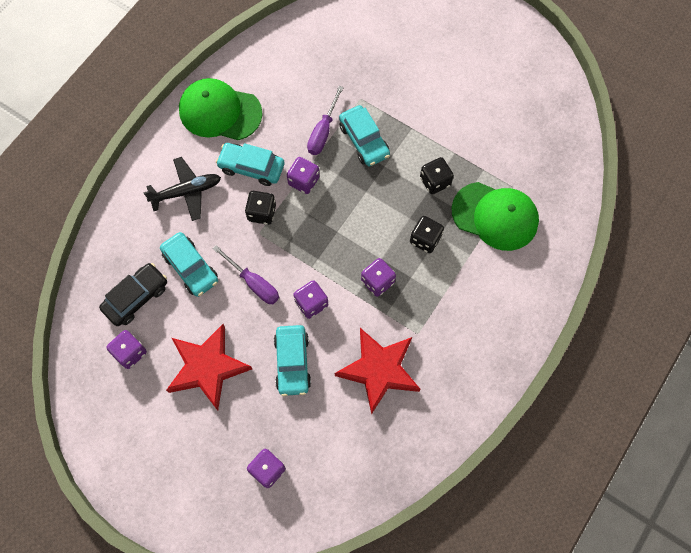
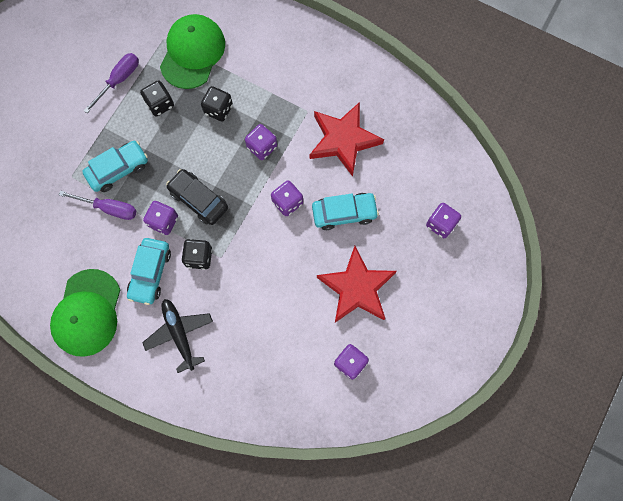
camera: 95 degrees left, 5 degrees up
black car [99,263,167,326] -> black car moved to [166,169,228,225]
turquoise car [160,232,218,297] -> none
purple screwdriver [213,245,279,304] -> purple screwdriver moved to [84,53,139,113]

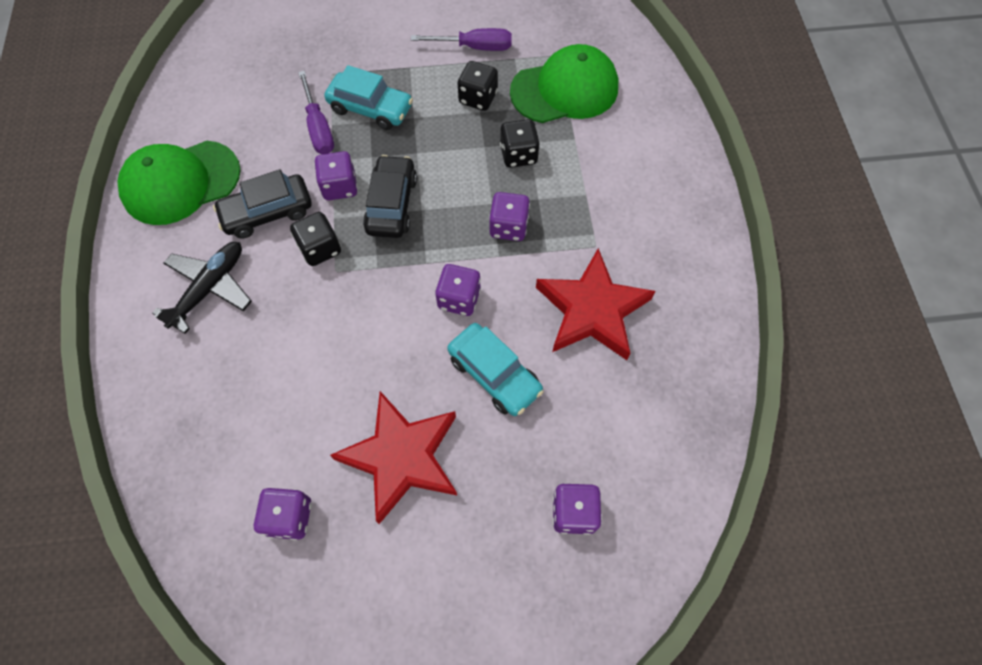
camera: 55 degrees right, 10 degrees down
turquoise car [127,238,171,305] -> black car [213,169,312,238]

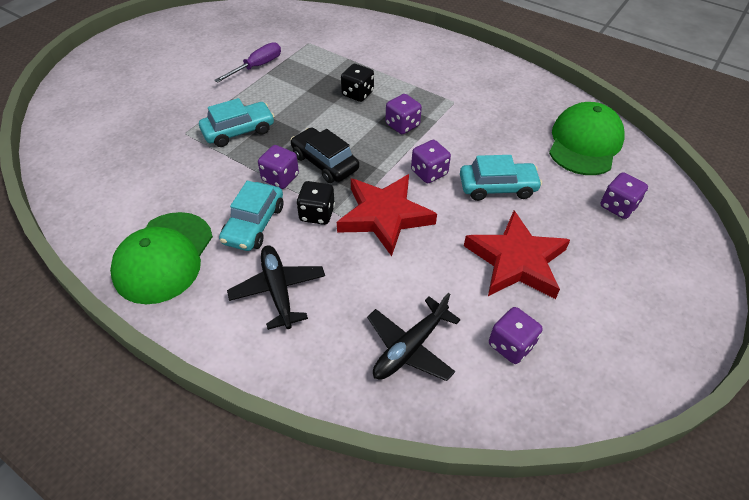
camera: 50 degrees left, 15 degrees down
black car [213,169,312,238] -> turquoise car [219,181,283,251]
purple screwdriver [298,71,334,154] -> none
black dice [458,61,498,111] -> none
green cap [510,44,618,123] -> green cap moved to [549,102,625,175]
red star [536,248,656,360] -> red star moved to [337,174,437,256]
none -> black plane [367,293,461,381]

